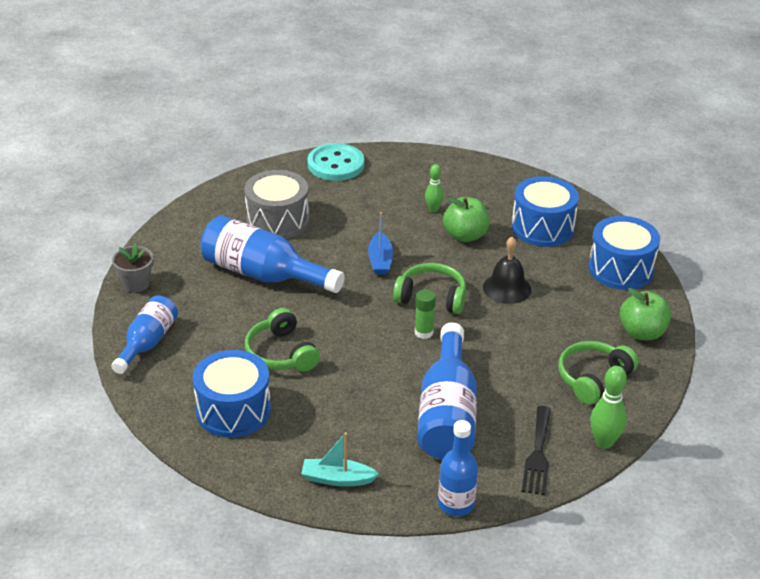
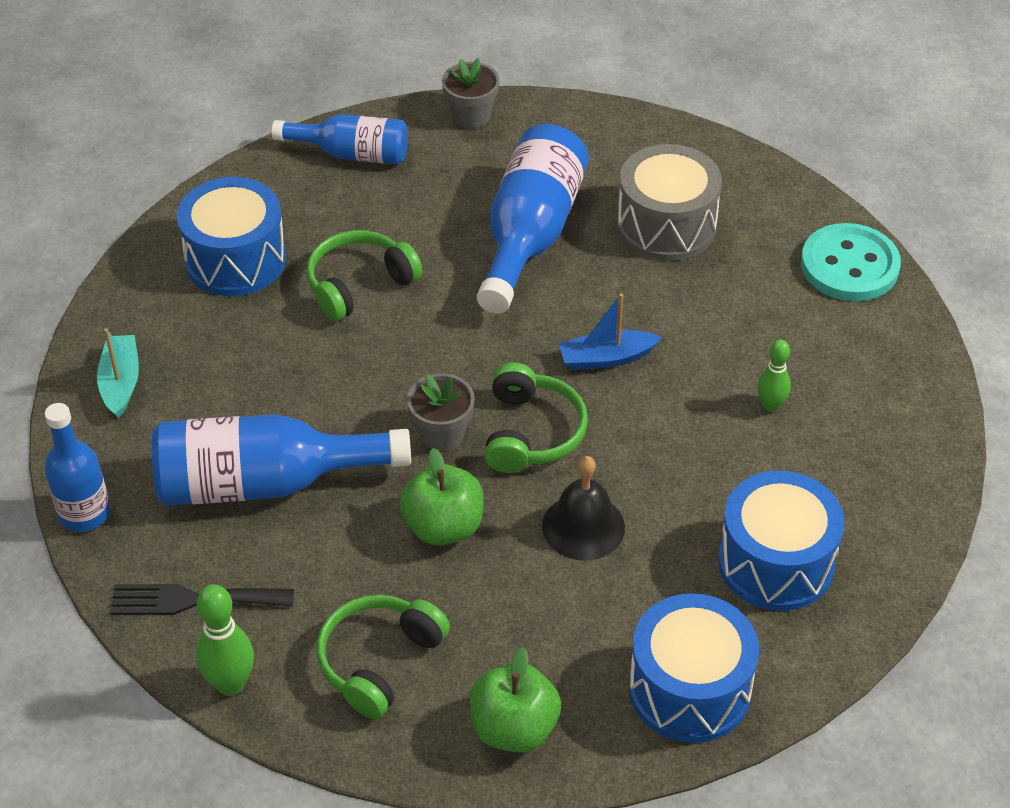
camera: 80 degrees right, 10 degrees up
green glue stick [415,289,436,339] -> grey flower pot [407,373,475,451]
green apple [443,197,490,242] -> green apple moved to [400,448,484,545]
green headphones [558,341,639,405] -> green headphones turned 90 degrees counterclockwise [317,595,450,719]

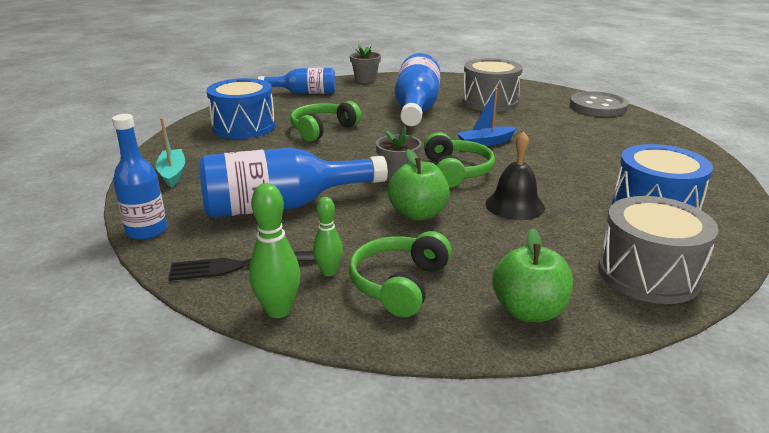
camera: 10 degrees left, 20 degrees down
blue drum [629,593,759,743] -> grey drum [598,196,719,304]
green bowling pin [757,339,791,412] -> green bowling pin moved to [313,197,343,276]
turquoise button [801,223,901,301] -> grey button [570,91,629,117]

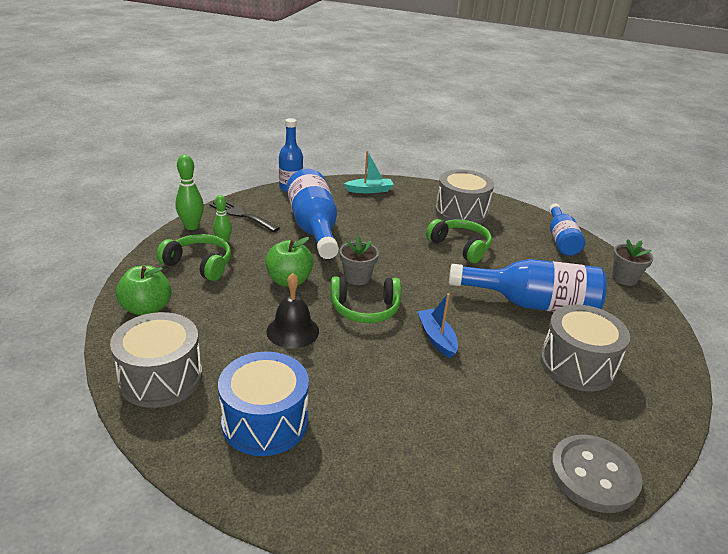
camera: 90 degrees right, 5 degrees up
black fork [168,251,316,281] -> black fork turned 45 degrees counterclockwise [210,201,280,232]
blue drum [206,78,275,139] -> grey drum [435,169,494,224]

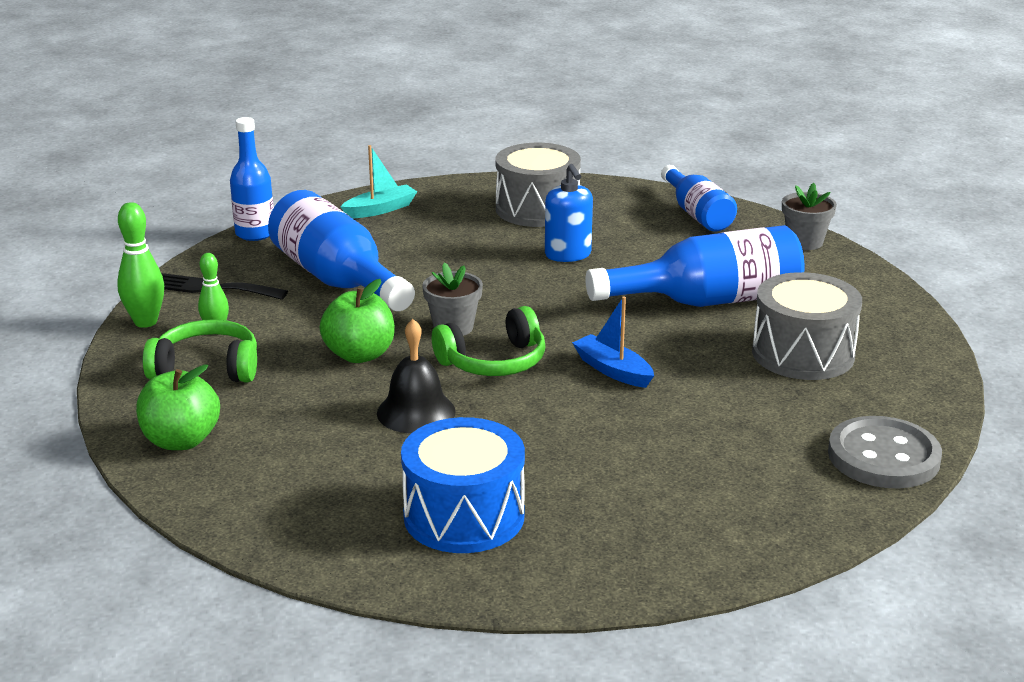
camera: 20 degrees left, 5 degrees down
grey drum [110,312,202,408] -> none
green headphones [426,219,492,263] -> blue soap dispenser [545,164,593,262]

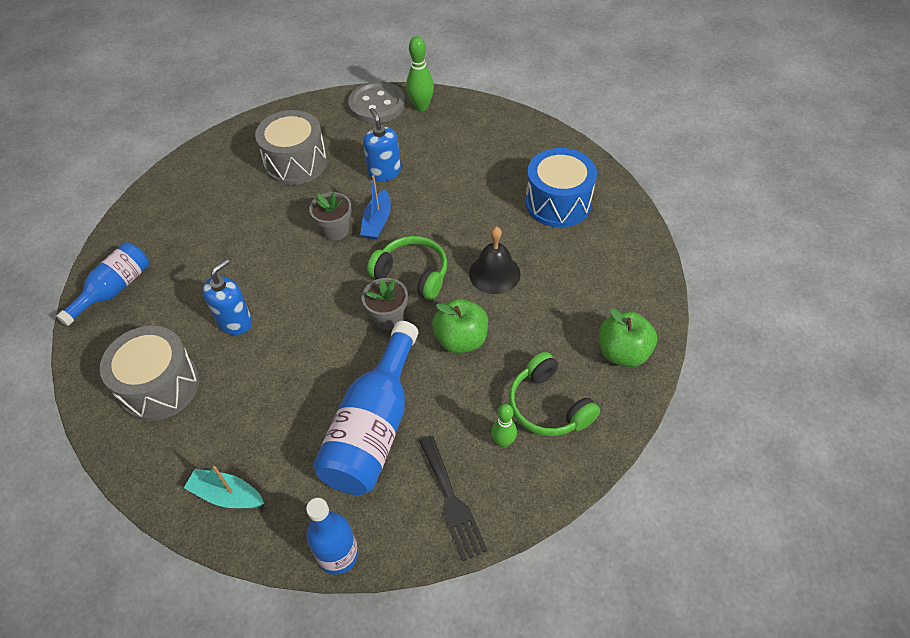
camera: 125 degrees left, 25 degrees up
green bowling pin [117,202,164,328] -> green bowling pin moved to [406,36,434,111]
blue bottle [585,225,804,307] -> none
grey flower pot [782,183,837,250] -> grey flower pot moved to [309,192,352,240]
none -> blue soap dispenser [363,108,401,181]

